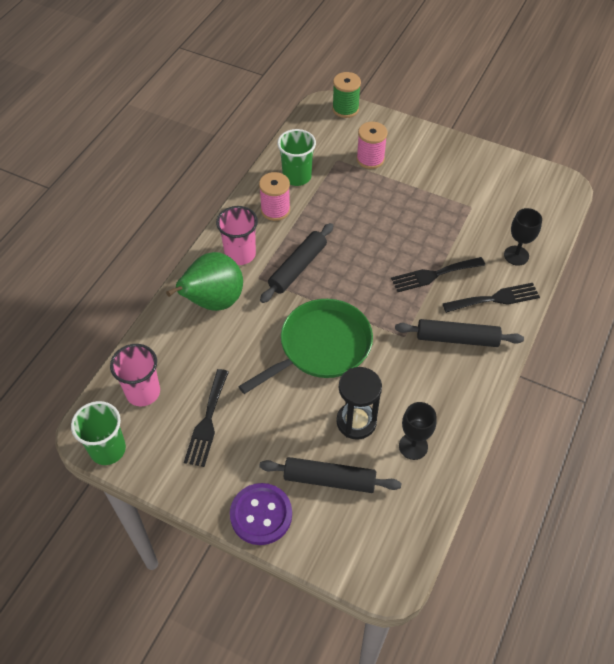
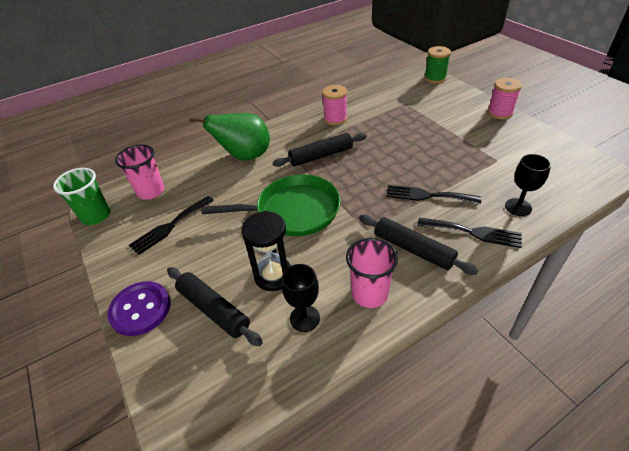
camera: 35 degrees right, 10 degrees down
pink cup [216,206,258,265] -> pink cup moved to [346,238,398,308]
green cup [277,129,316,186] -> none
pink spool [357,122,388,169] -> pink spool moved to [487,78,522,119]

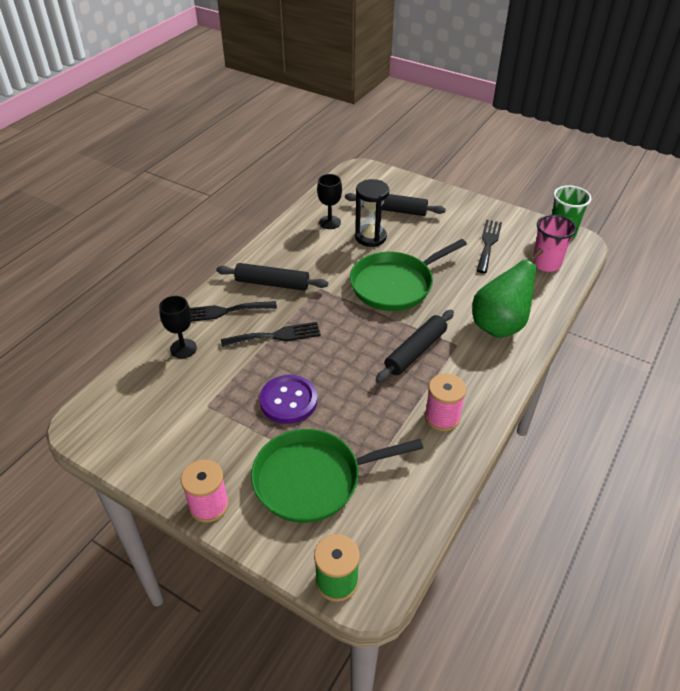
camera: 150 degrees right, 0 degrees up
purple button [107,281,170,336] -> purple button moved to [259,375,317,424]
pink cup [346,238,398,308] -> none
none -> green pan [251,429,423,523]

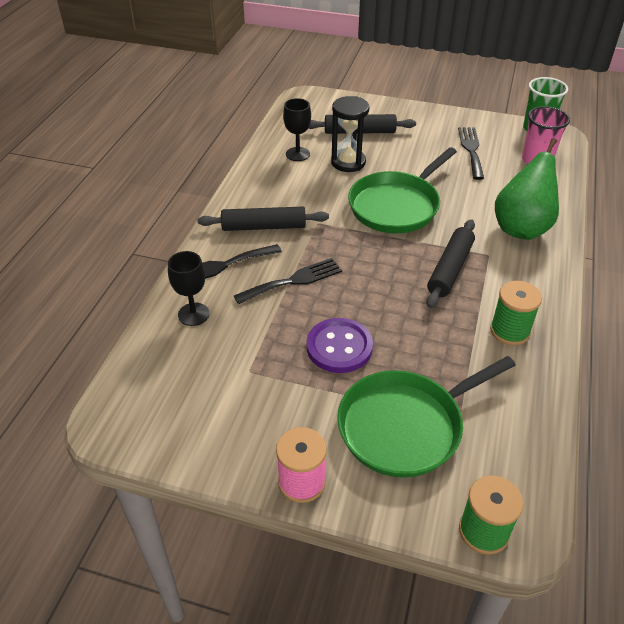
camera: 15 degrees left, 0 degrees up
pink spool [425,373,466,431] -> green spool [490,281,542,345]

